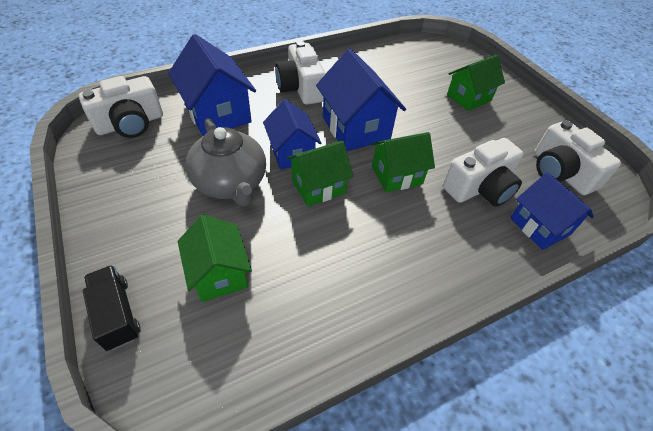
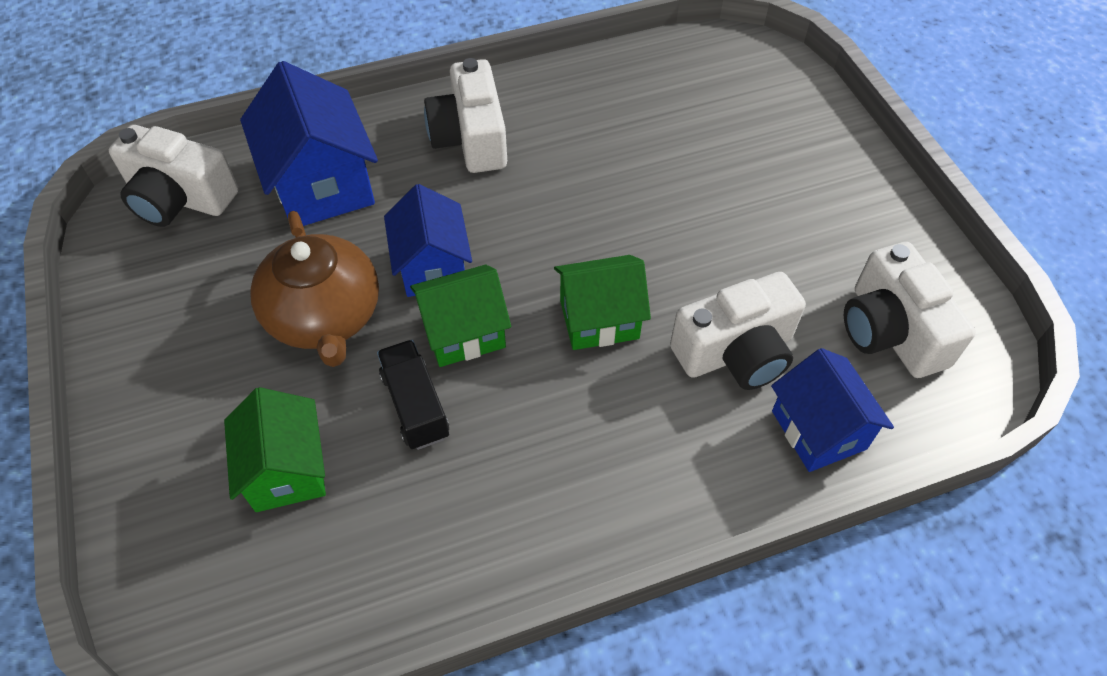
camera: 10 degrees right, 5 degrees up
white camera [79,76,163,138] -> white camera turned 45 degrees clockwise [109,125,238,227]
black truck [83,265,141,351] -> black truck moved to [377,340,449,450]
grey teapot [185,118,266,207] -> brown teapot [250,211,379,367]
blue house [316,49,406,151] -> none
green house [447,55,505,111] -> none

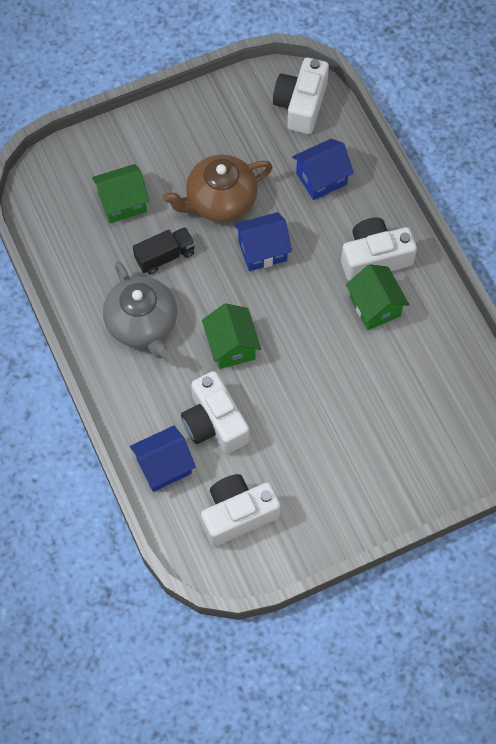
camera: 85 degrees right, 10 degrees up
blue house [240,61,378,226] -> blue house [292,139,354,200], size x0.66
green house [410,265,511,367] -> green house moved to [346,264,409,330]
none -> grey teapot [103,261,177,358]

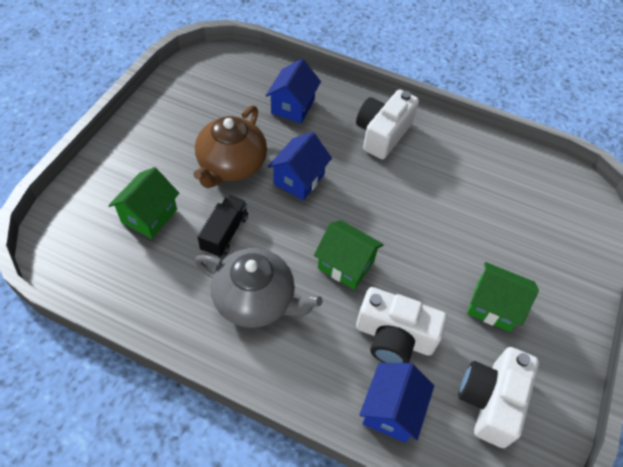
camera: 45 degrees left, 10 degrees down
white camera [273,58,329,134] -> none
green house [346,264,409,330] -> green house moved to [467,262,539,332]

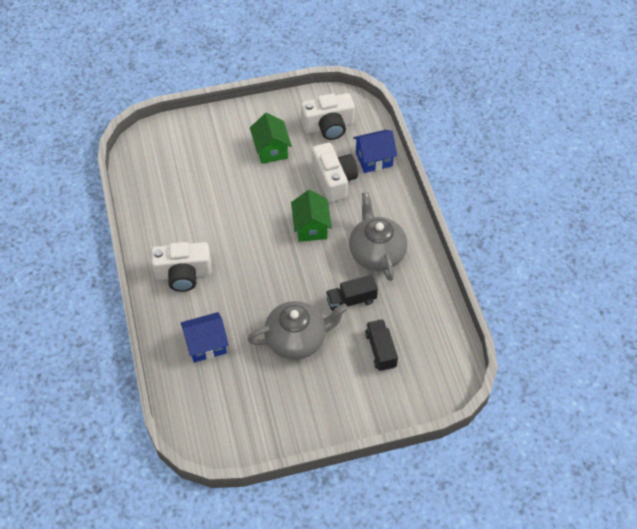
camera: 125 degrees left, 0 degrees up
green house [108,167,179,239] -> black truck [365,319,398,371]
brown teapot [193,105,267,188] -> grey teapot [248,301,348,360]
blue house [268,132,332,200] -> none

